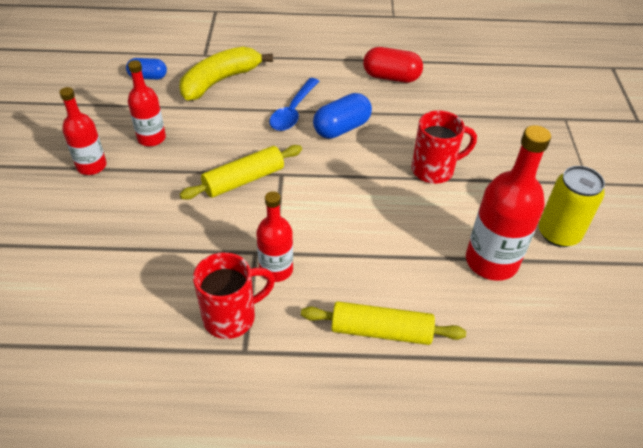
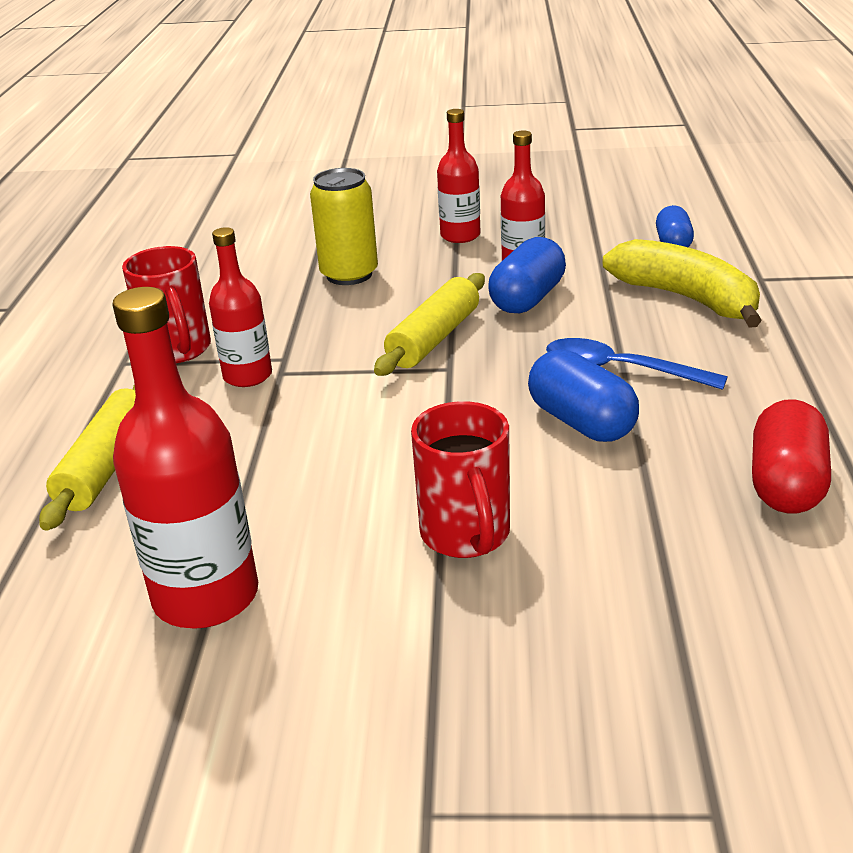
camera: 95 degrees right, 15 degrees down
yellow rolling pin [179,145,302,200] -> yellow rolling pin turned 60 degrees clockwise [374,273,485,376]
yellow can [538,166,605,247] -> yellow can moved to [310,168,378,285]
none -> blue capsule [488,237,566,313]

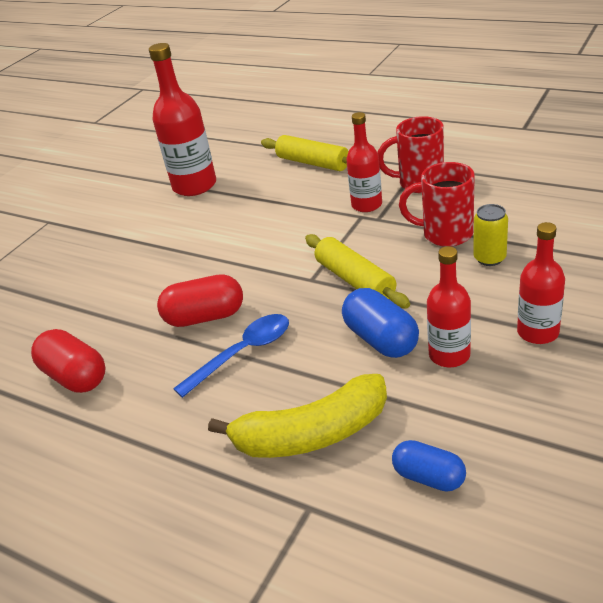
camera: 120 degrees right, 5 degrees up
yellow can [310,168,378,285] -> yellow can [473,204,508,266], size x0.65
red mug [411,401,510,558] -> red mug moved to [399,162,475,247]
blue capsule [528,349,639,442] -> red capsule [157,274,243,327]

